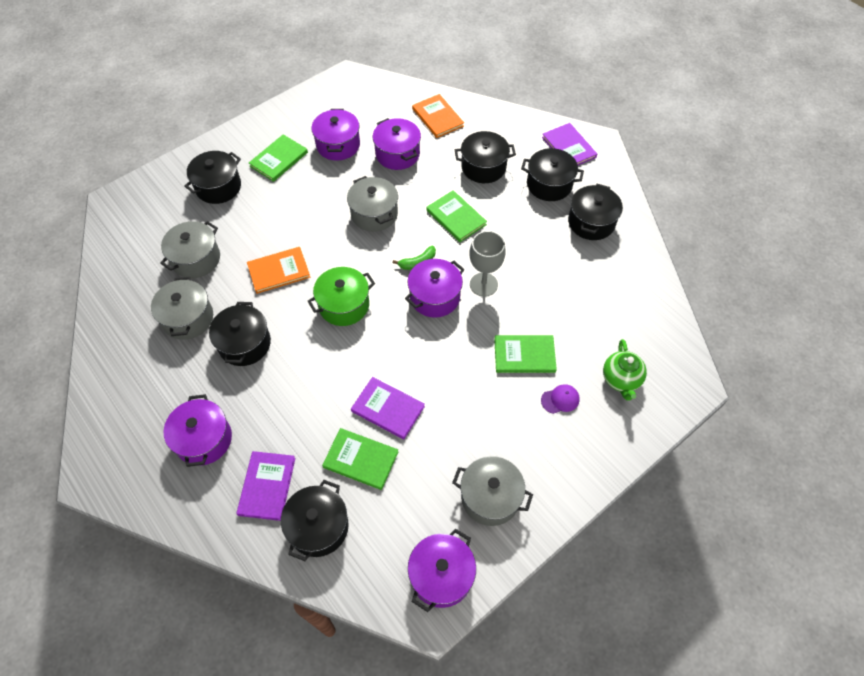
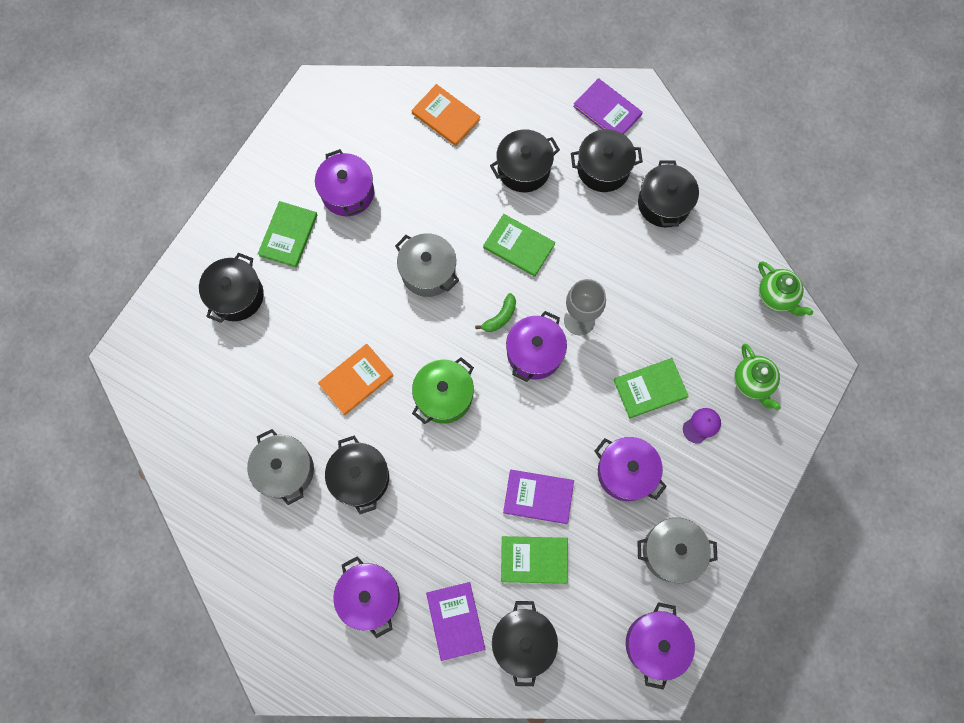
camera: 20 degrees left, 15 degrees up
grey pot [160,221,220,278] -> none
purple pot [373,118,421,170] -> purple pot moved to [594,437,667,501]
none -> green teapot [758,261,813,316]

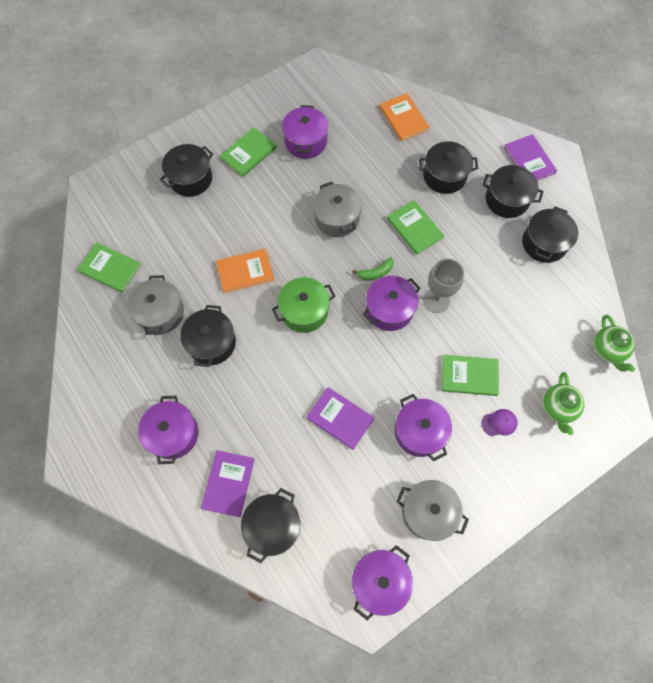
camera: 25 degrees right, 5 degrees down
green book [501,536,568,584] -> green book moved to [77,242,141,293]

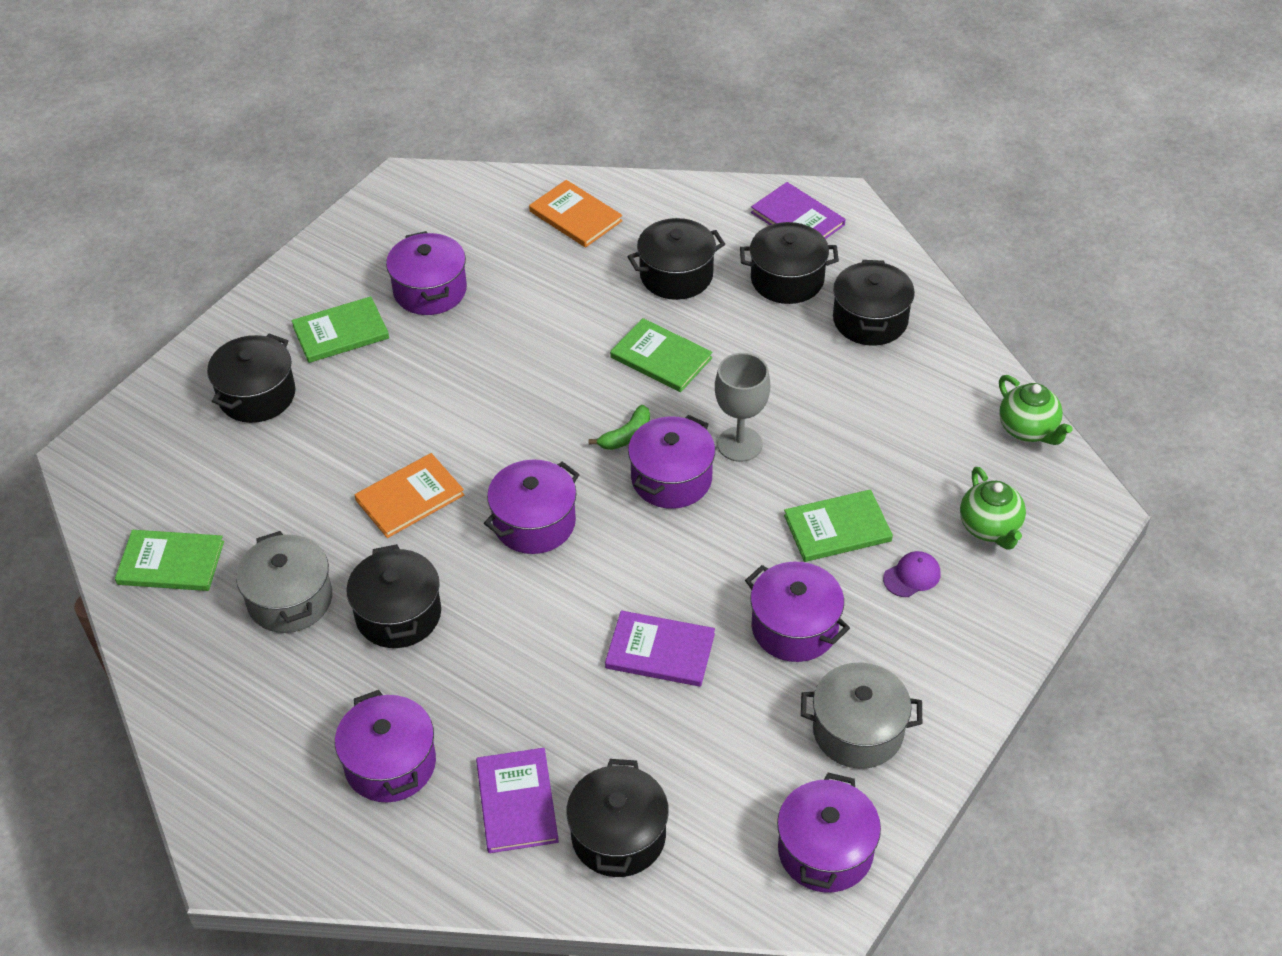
camera: 20 degrees left, 20 degrees down
green book [220,127,277,177] -> green book turned 45 degrees clockwise [291,296,389,363]
green pot [272,277,335,333] -> purple pot [484,459,580,554]
grey pot [313,182,362,237] -> none

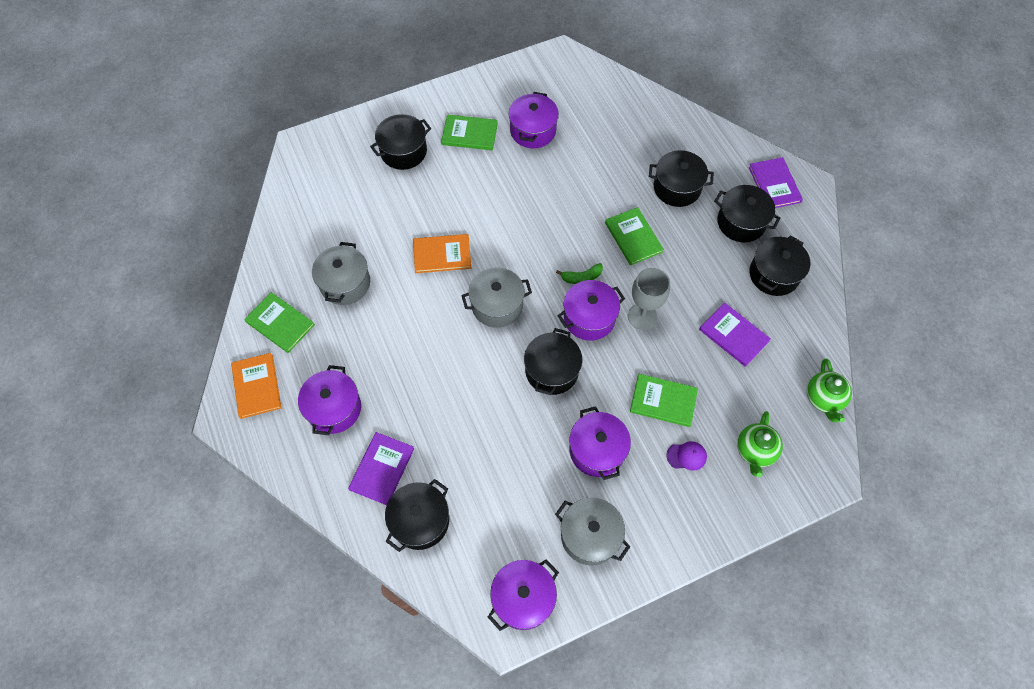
camera: 30 degrees right, 15 degrees up
green book [115,530,224,591] -> green book moved to [244,292,315,353]
black pot [346,544,441,648] -> black pot moved to [524,328,582,395]
purple pot [484,459,580,554] -> grey pot [461,267,532,328]
orange book [529,180,622,248] -> orange book moved to [231,353,281,419]
purple book [605,610,715,687] -> purple book moved to [699,302,771,367]

